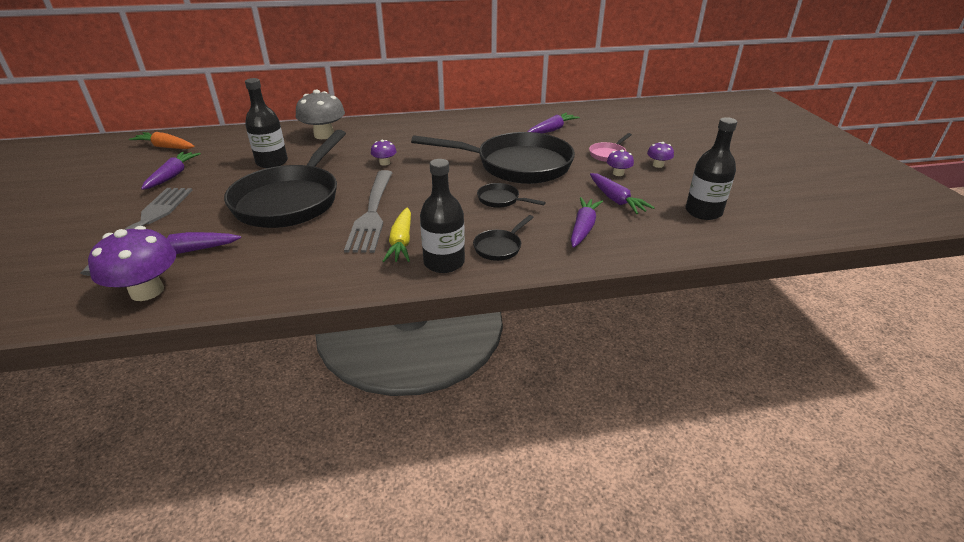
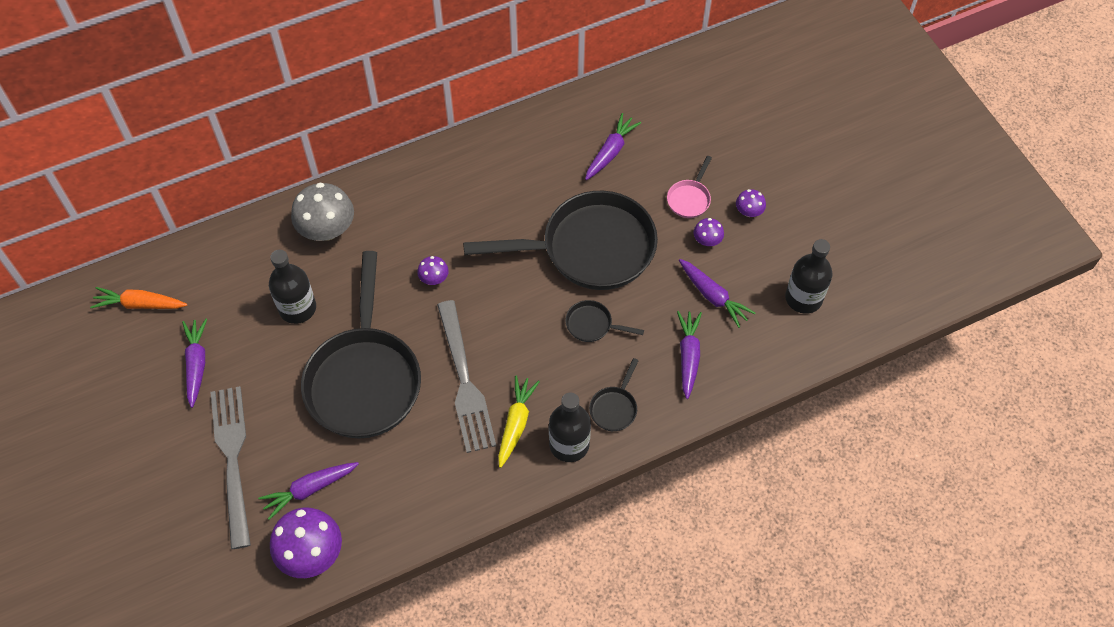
camera: 15 degrees left, 25 degrees up
yellow carrot [383,207,411,262] -> yellow carrot turned 150 degrees counterclockwise [498,376,540,468]

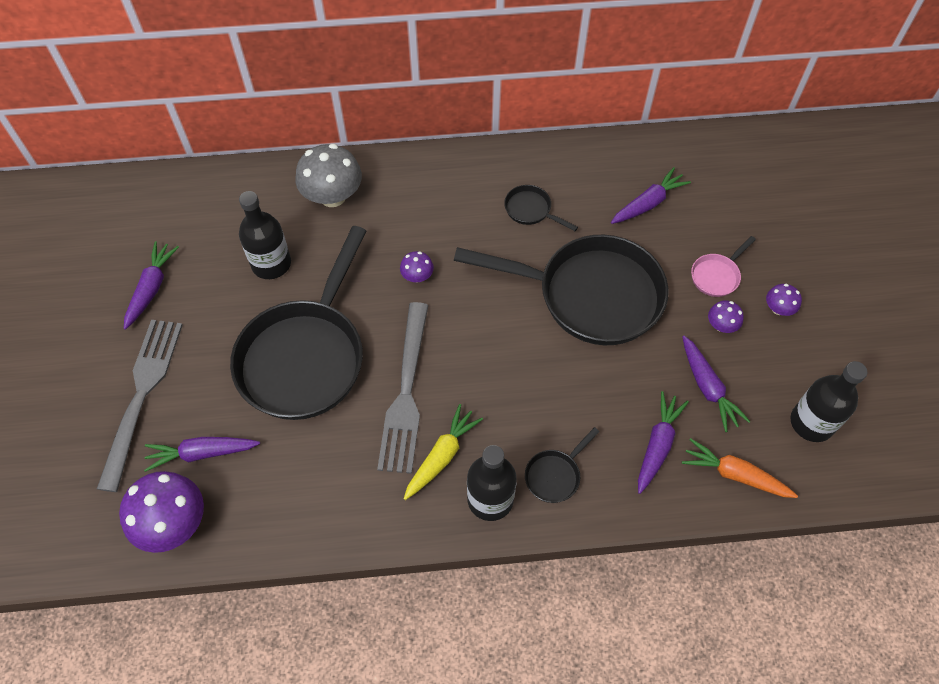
camera: 20 degrees right, 0 degrees up
orange carrot [90,287,187,309] -> orange carrot moved to [682,438,798,498]
black pan [566,300,644,342] -> black pan moved to [504,185,578,231]

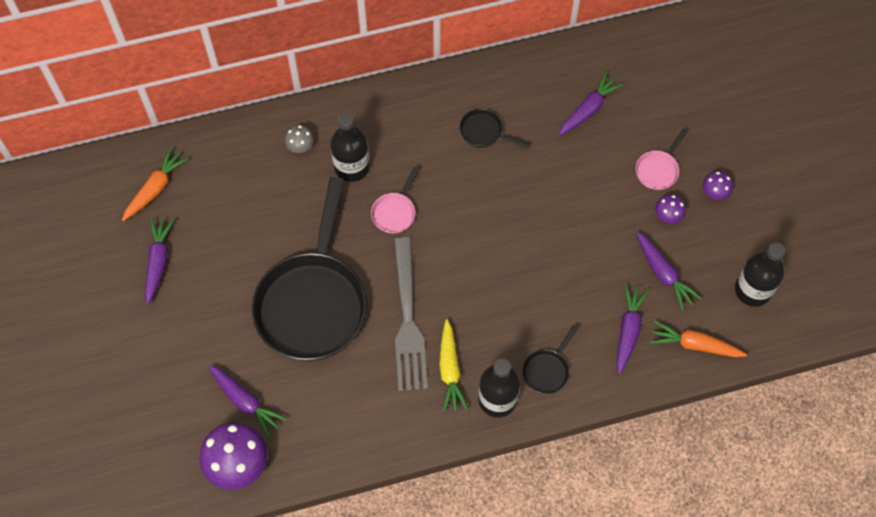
camera: 10 degrees left, 5 degrees up
grey fork [97,320,183,492] -> none
purple carrot [144,437,260,472] -> purple carrot turned 120 degrees counterclockwise [209,365,287,437]
black bottle [239,191,291,279] -> black bottle moved to [330,113,370,182]
grey mushroom [295,144,362,207] -> grey mushroom [285,125,314,153], size x0.49
purple mushroom [400,251,434,282] -> pink pan [371,167,419,234]
yellow carrot [404,404,483,500] -> yellow carrot turned 150 degrees clockwise [439,319,468,413]
black pan [454,235,669,345] -> none
none -> orange carrot [122,147,189,221]

